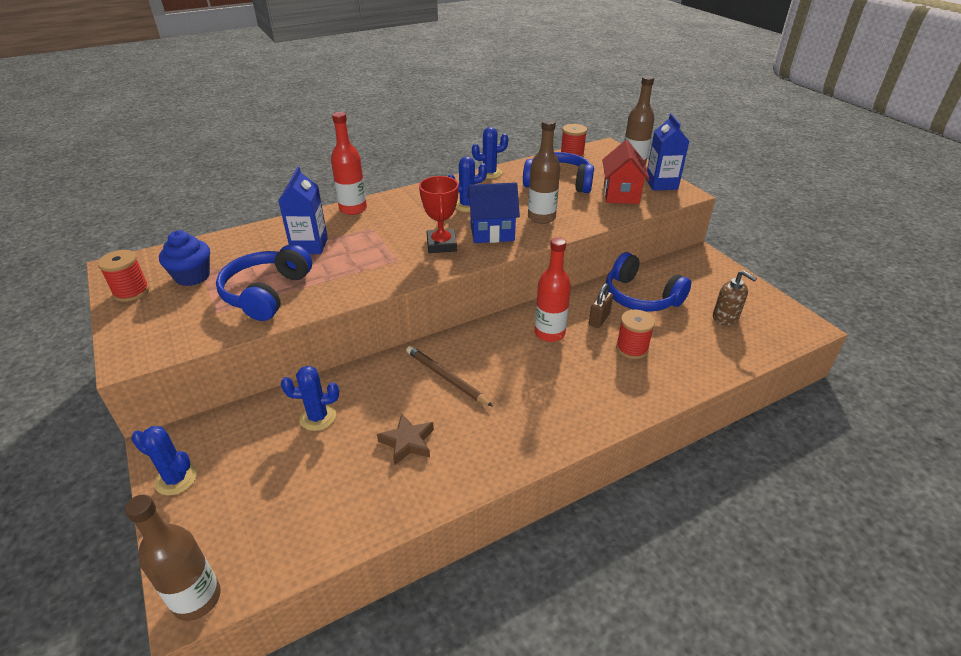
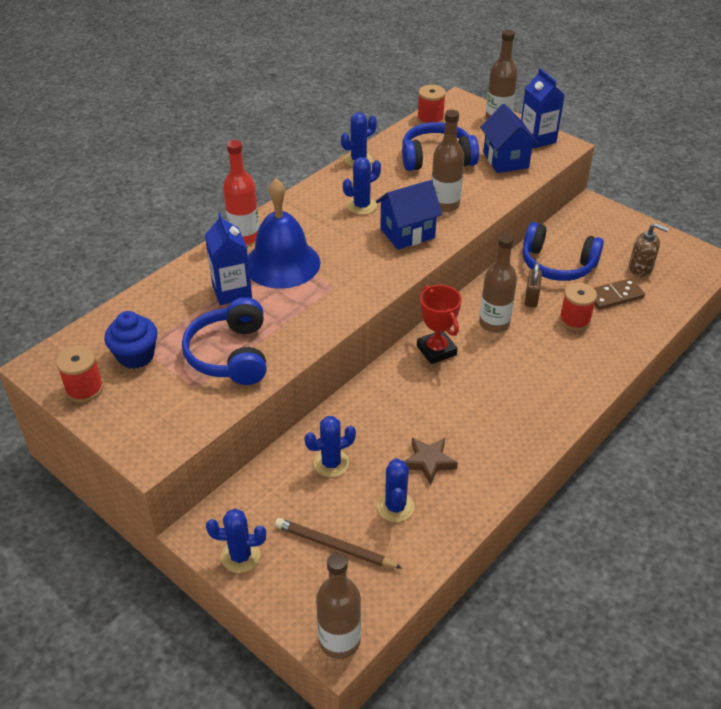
camera: 20 degrees left, 5 degrees up
brown pencil [406,346,493,407] -> brown pencil moved to [275,518,402,568]
red trophy [419,176,459,253] -> red trophy moved to [417,285,462,364]
red bottle [535,237,571,342] -> brown bottle [479,234,517,333]
red house [602,140,650,204] -> blue house [480,104,539,173]
none -> blue bell [248,179,320,289]
none -> blue cactus [377,458,414,522]
none -> brown domino [594,278,645,310]

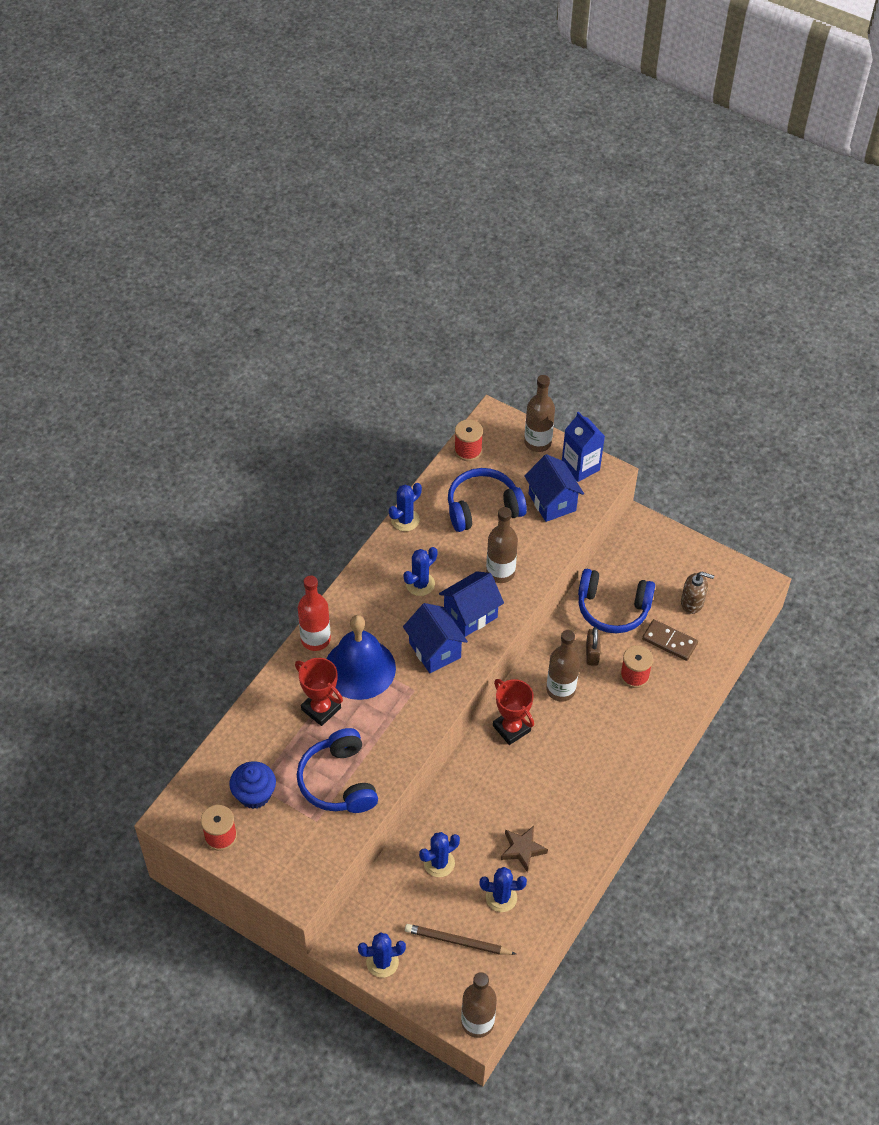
camera: 10 degrees left, 10 degrees up
blue carton [205,213,252,305] -> red trophy [295,658,343,726]
blue cactus [377,458,414,522] -> blue cactus turned 75 degrees counterclockwise [479,867,527,912]
brown domino [594,278,645,310] -> brown domino turned 60 degrees clockwise [642,619,698,661]
none -> blue house [403,603,468,673]

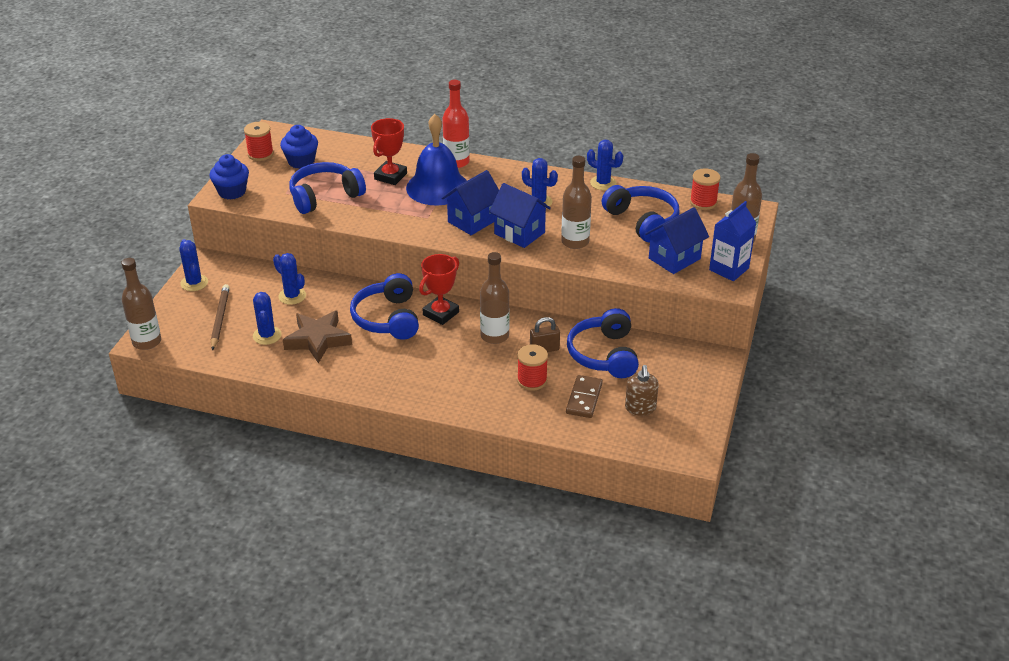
camera: 75 degrees right, 15 degrees down
brown star [501,826,548,872] -> brown star [283,310,352,363], size x1.53
none -> blue cupcake [209,154,249,200]
none -> blue headphones [350,273,419,339]

